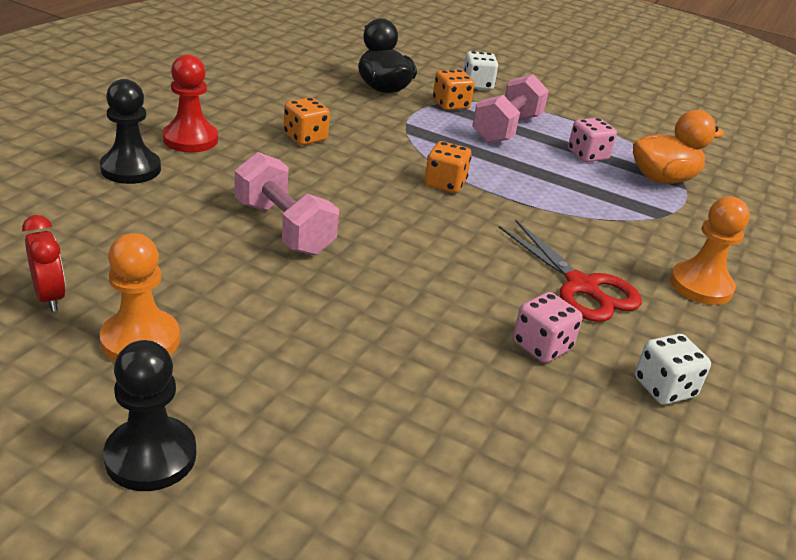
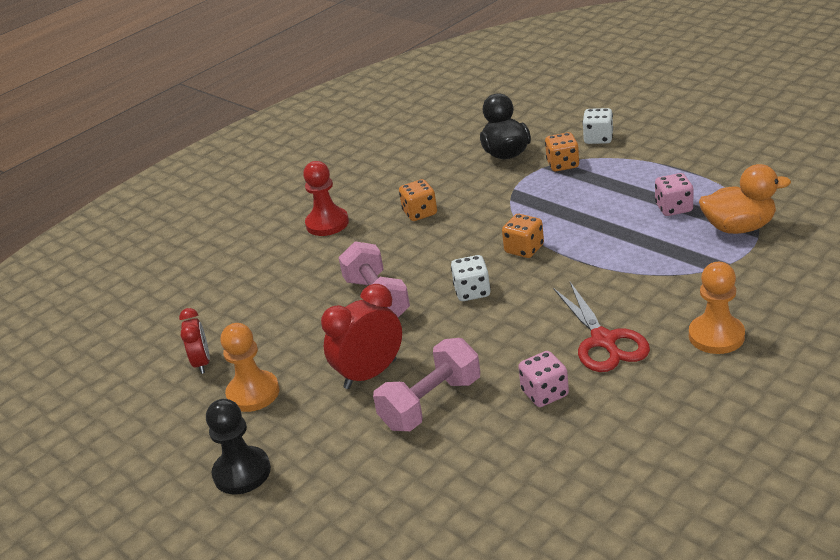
camera: 25 degrees right, 0 degrees up
black pawn [100,79,161,184] -> none
pink dumbbell [472,74,549,143] -> pink dumbbell moved to [373,338,480,431]
white dice [635,334,711,405] -> white dice moved to [451,255,491,301]
none -> red clock [321,284,402,389]

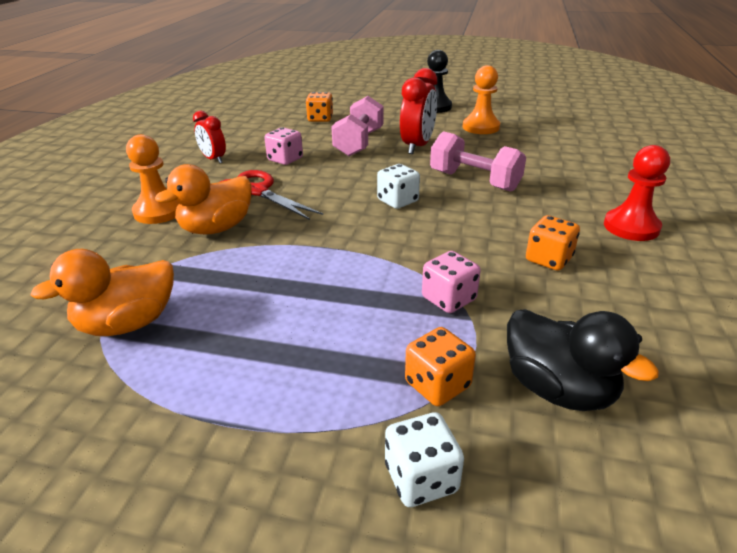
camera: 145 degrees right, 0 degrees up
red clock [179,308,210,374] -> red clock moved to [193,110,226,163]
orange dice [502,214,544,258] -> orange dice moved to [306,92,333,122]
pink dice [655,173,694,216] -> pink dice moved to [422,251,481,313]
none -> orange duck [155,164,252,235]

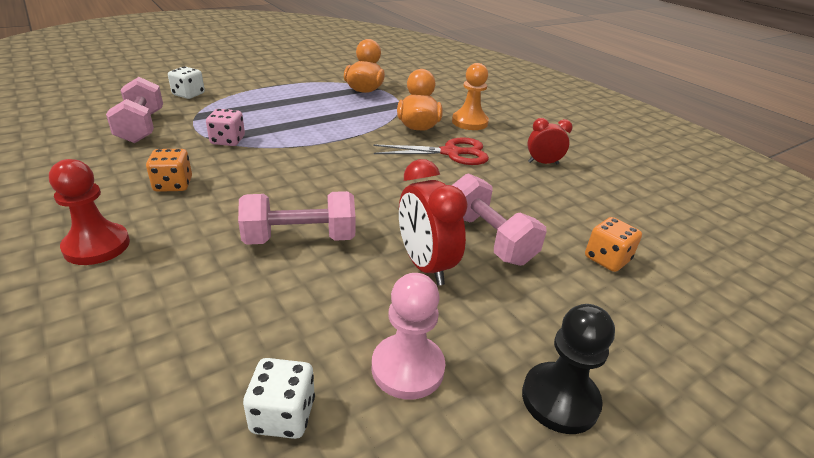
camera: 130 degrees right, 0 degrees up
pink dice [264,127,303,165] -> none
white dice [377,164,420,209] -> white dice moved to [243,358,315,439]
orange dice [405,327,476,406] -> none
orange pawn [463,65,500,134] -> pink pawn [372,273,446,400]
black duck [507,309,659,411] -> pink dumbbell [106,77,163,143]

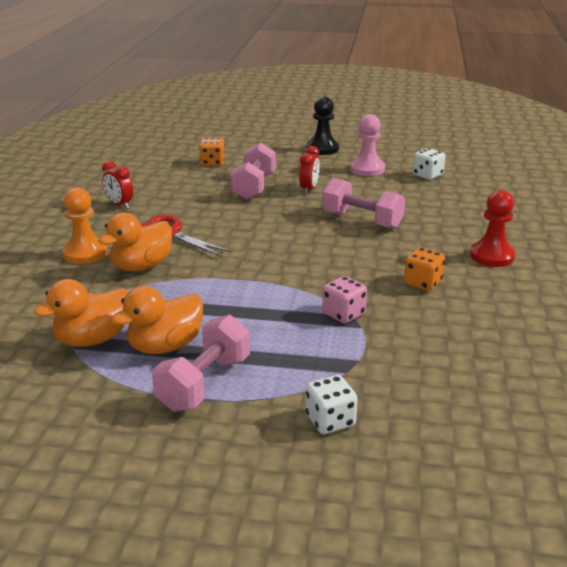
camera: 135 degrees left, 5 degrees down
pink dumbbell [106,77,163,143] -> pink dumbbell moved to [152,315,250,412]
red clock [399,159,468,285] -> red clock [299,146,320,194], size x0.63
none -> orange duck [111,286,203,354]

